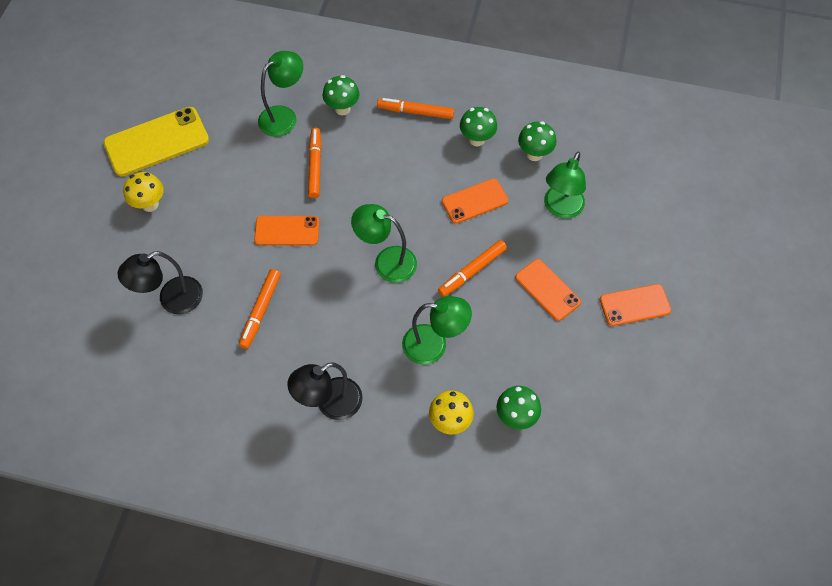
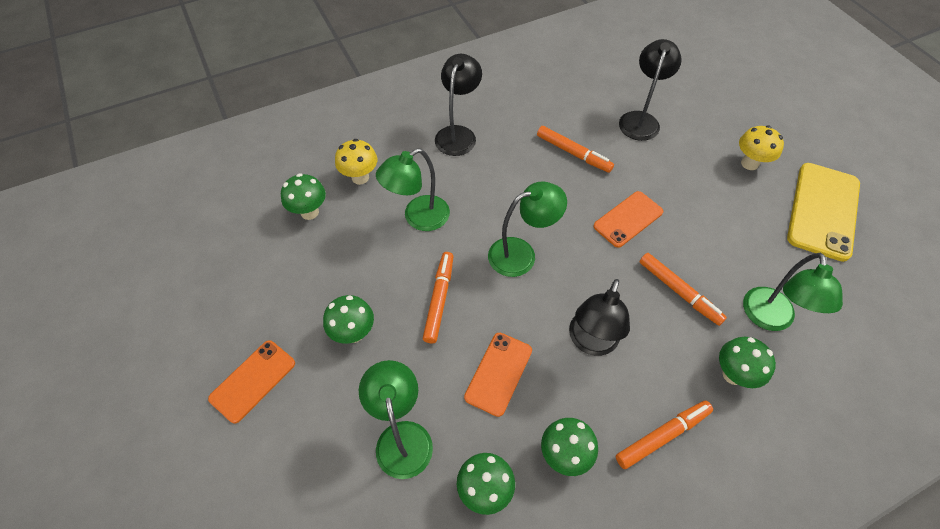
camera: 140 degrees right, 5 degrees down
orange marker [239,269,281,349] -> orange marker turned 150 degrees clockwise [537,126,614,173]
orange phone [515,259,581,321] -> green mushroom [323,295,374,344]
none -> black lamp [569,279,630,356]

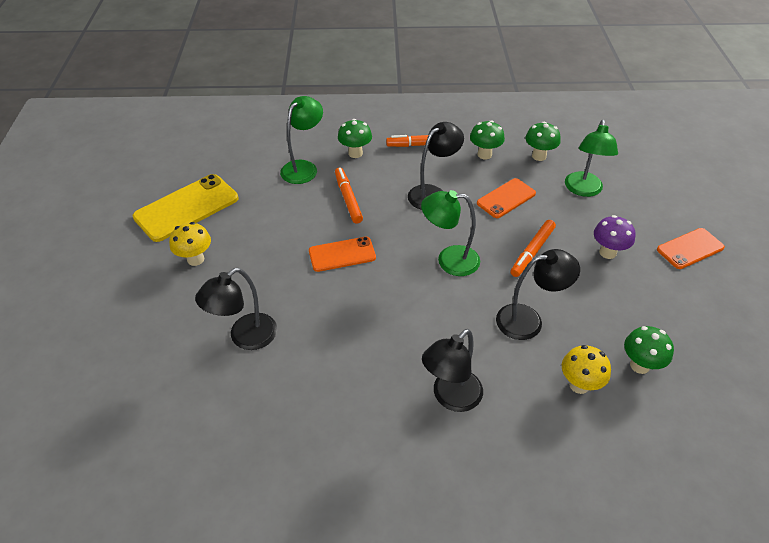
camera: 155 degrees left, 10 degrees down
green mushroom [323,295,374,344] -> purple mushroom [594,215,636,259]
green lamp [376,148,450,231] -> black lamp [496,249,580,340]
orange marker [537,126,614,173] -> none

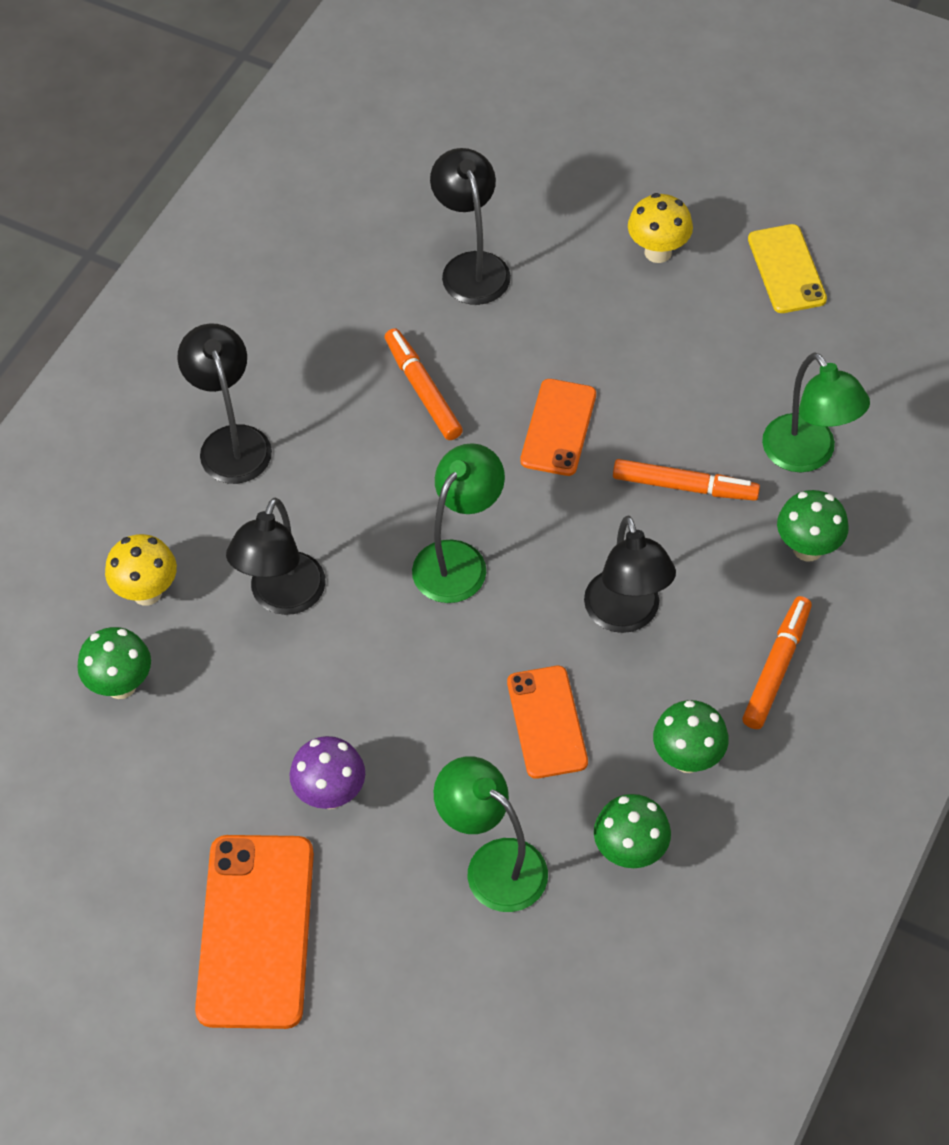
camera: 120 degrees right, 10 degrees up
yellow phone [133,174,238,242] -> yellow phone [748,224,827,313], size x0.62
orange marker [510,220,556,277] -> orange marker moved to [385,328,463,440]
orange phone [657,228,725,269] -> orange phone [195,835,314,1029], size x1.62

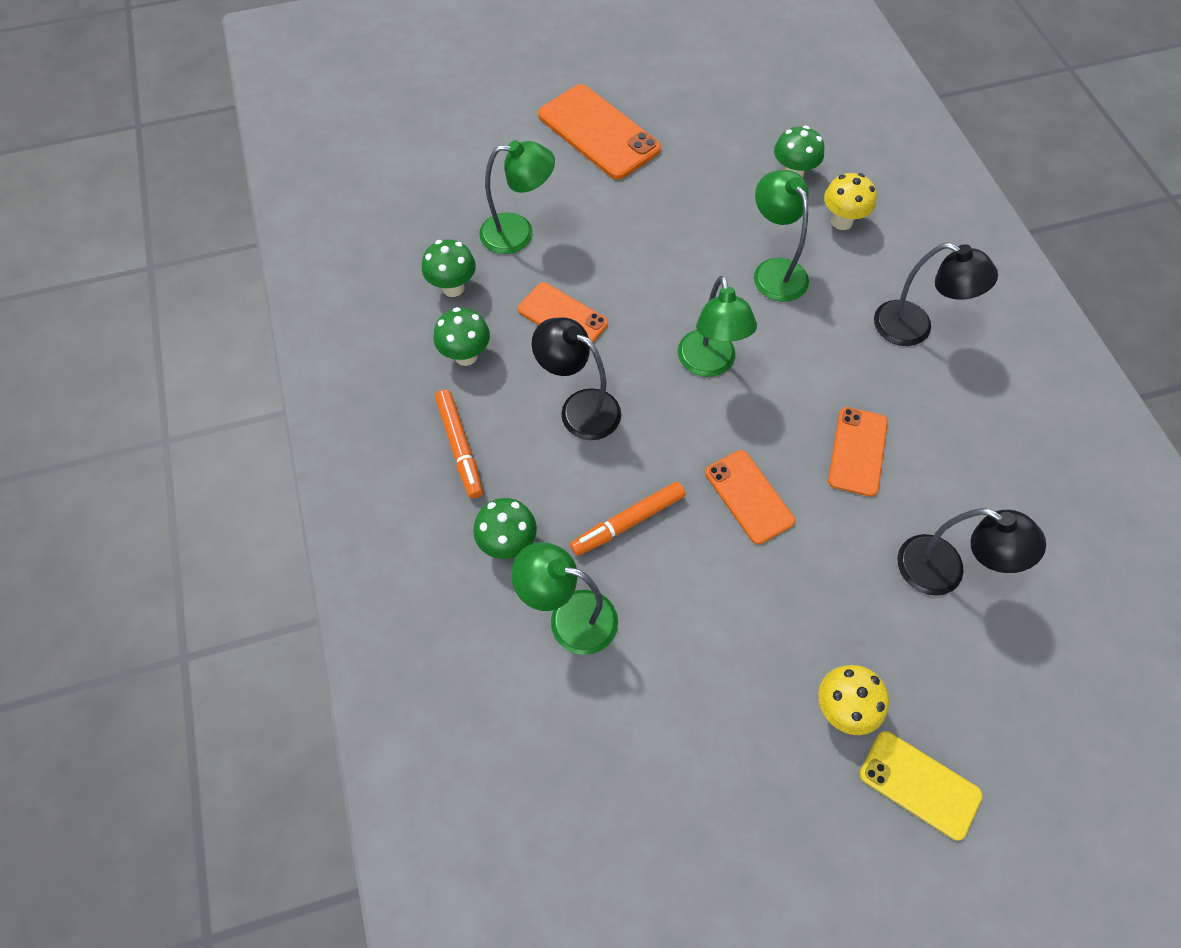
camera: 135 degrees right, 5 degrees up
black lamp [226,498,326,615] -> green lamp [754,170,809,302]
purple mushroom [290,736,365,809] -> none
orange marker [385,328,463,440] -> orange phone [828,407,888,497]
yellow phone [748,224,827,313] -> yellow phone moved to [859,731,983,840]

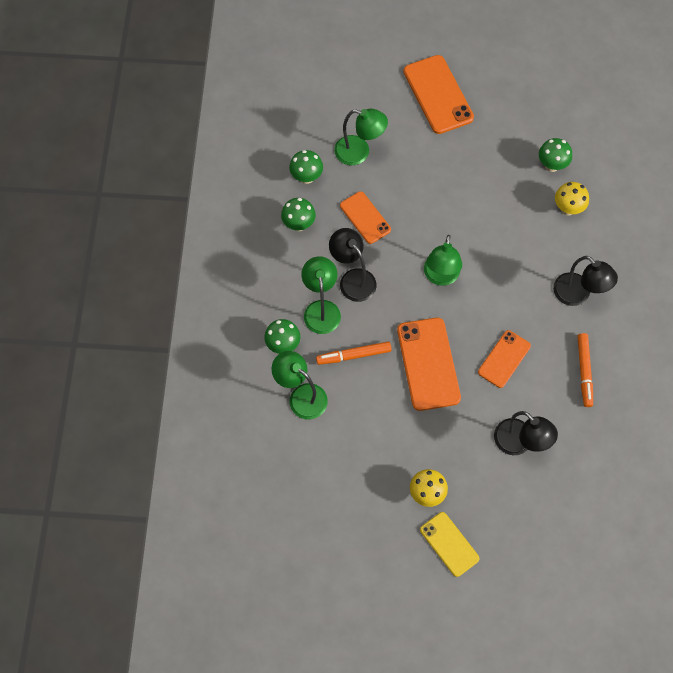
camera: 20 degrees right, 5 degrees up
orange marker [435,389,483,499] -> orange marker moved to [577,333,593,407]
orange phone [705,450,795,544] -> orange phone [397,318,461,411], size x1.62
green lamp [754,170,809,302] -> green lamp moved to [301,256,341,334]

